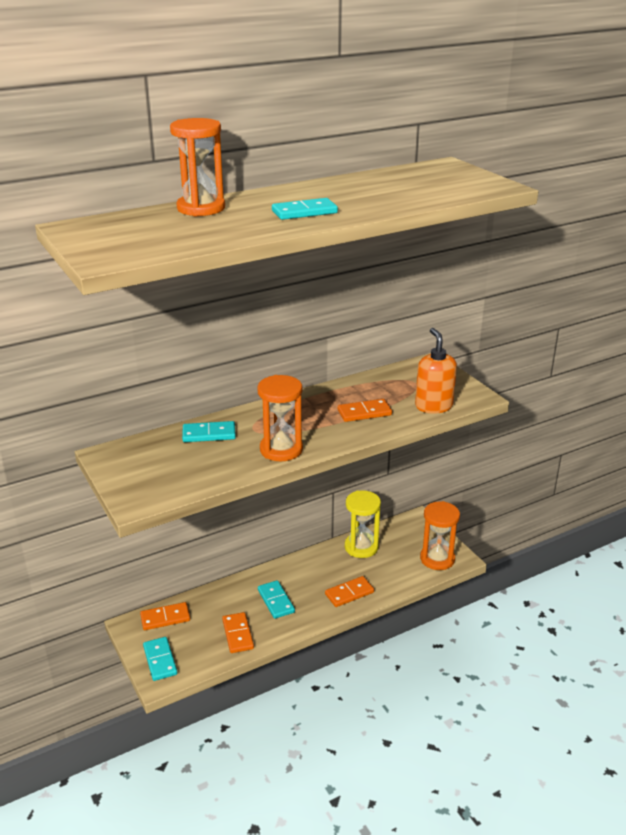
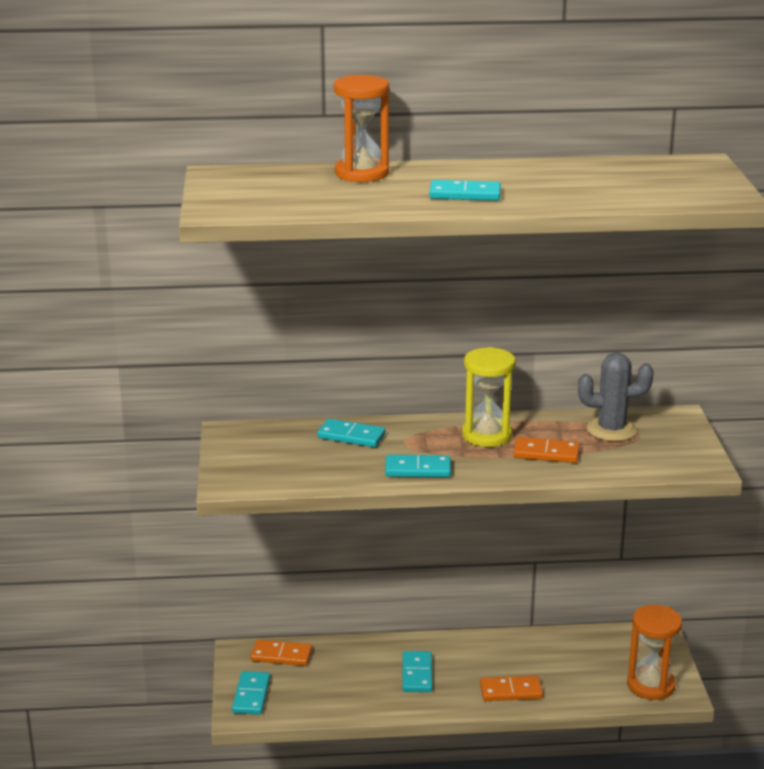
camera: 25 degrees right, 5 degrees down
orange domino [222,612,254,653] -> none
orange hourglass [257,375,303,461] -> turquoise domino [385,455,451,477]
yellow hourglass [345,490,381,558] -> yellow hourglass moved to [462,347,516,447]
orange soap dispenser [415,328,457,414] -> none
none -> grey cactus [578,352,654,441]

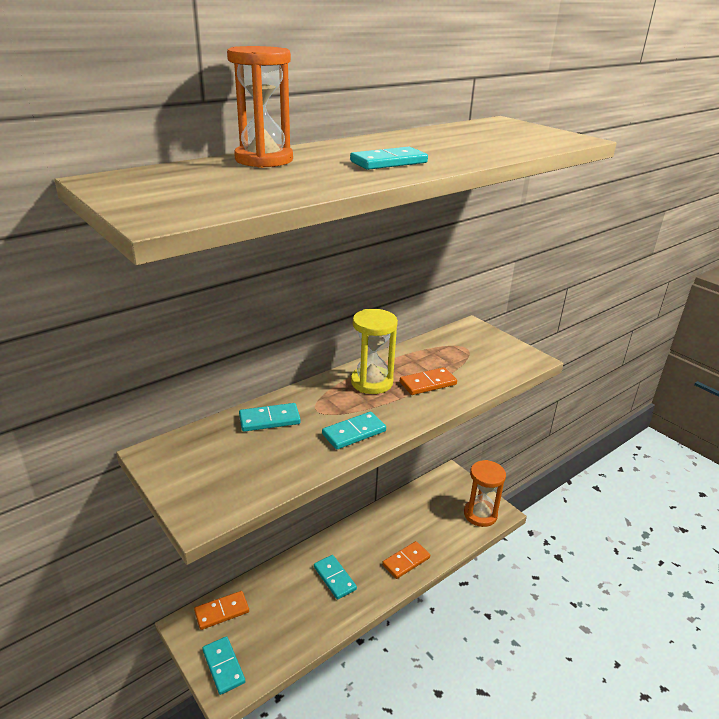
camera: 35 degrees left, 5 degrees up
grey cactus [578,352,654,441] -> none

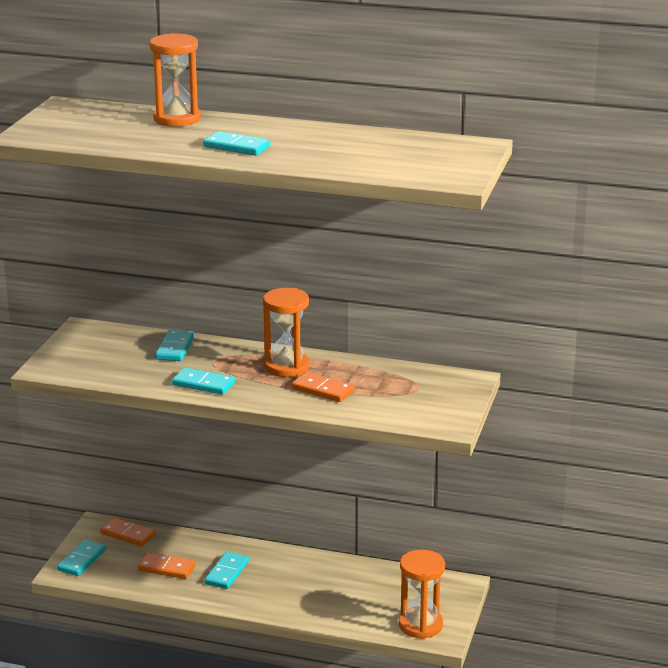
camera: 55 degrees right, 5 degrees down
turquoise domino [239,403,301,432] -> turquoise domino turned 60 degrees clockwise [155,330,194,361]
yellow hourglass [351,309,398,394] -> orange hourglass [263,288,310,377]
orange domino [382,541,430,579] -> orange domino moved to [138,552,196,579]

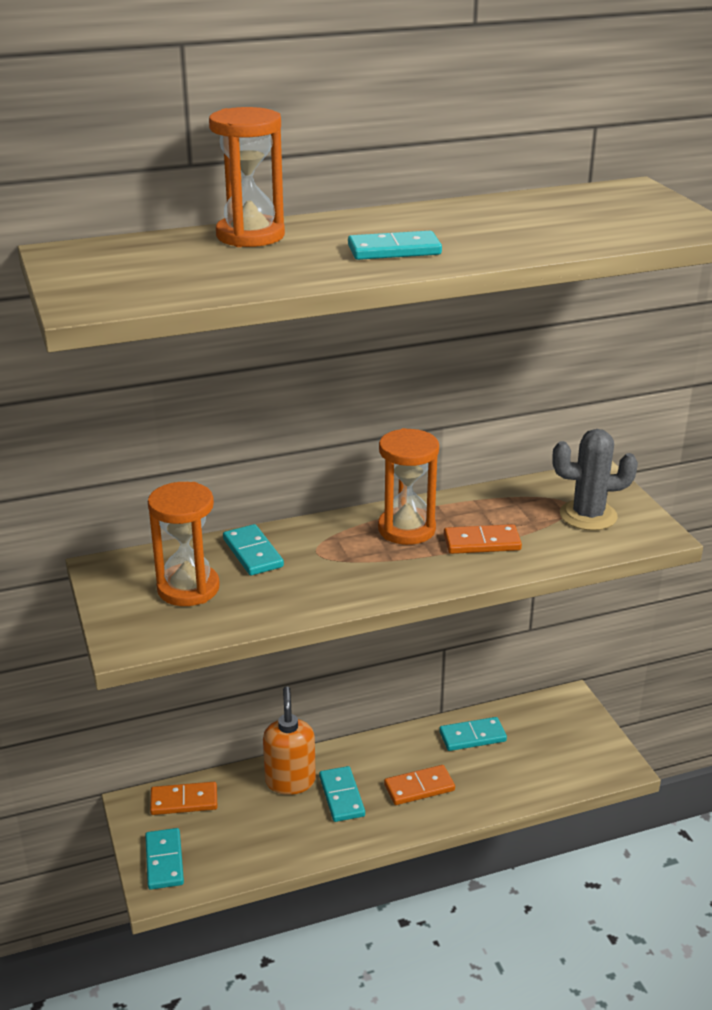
camera: 35 degrees left, 5 degrees up
orange domino [138,552,196,579] -> orange domino moved to [384,765,455,805]
turquoise domino [172,367,235,395] -> turquoise domino moved to [439,717,507,751]
orange hourglass [399,550,445,639] -> orange hourglass moved to [148,482,220,606]
none -> orange soap dispenser [263,686,316,795]
none -> grey cactus [552,429,638,531]

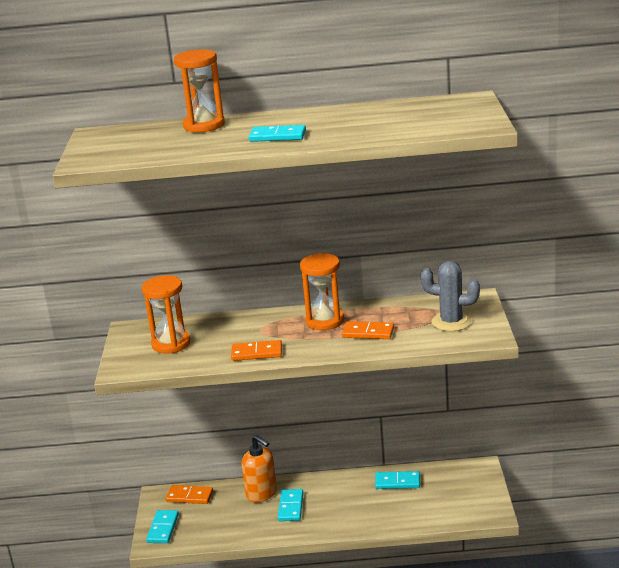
camera: 20 degrees right, 5 degrees down
turquoise domino [223,524,284,575] -> none
orange soap dispenser [263,686,316,795] -> orange soap dispenser turned 120 degrees clockwise [242,435,277,503]
orange domino [384,765,455,805] -> orange domino moved to [231,340,282,361]

